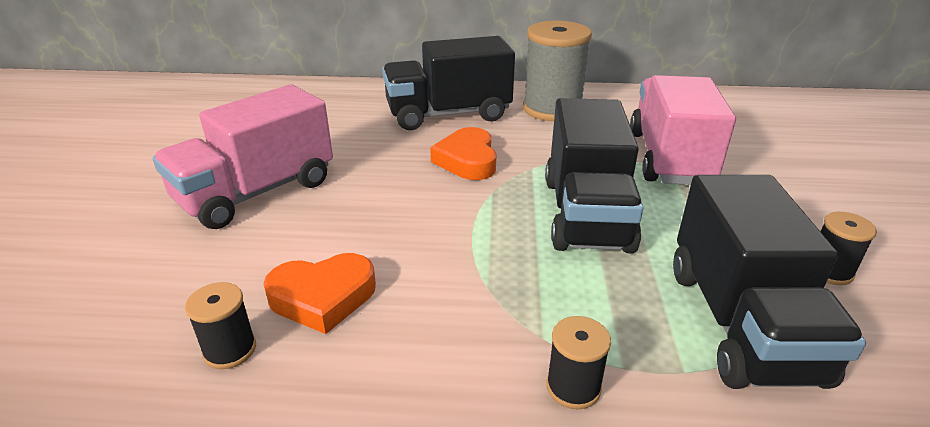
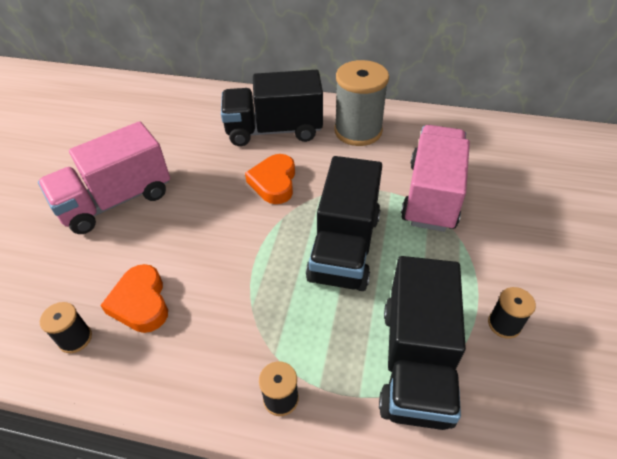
camera: 10 degrees right, 15 degrees up
orange heart [263,253,376,334] -> orange heart turned 75 degrees clockwise [100,264,168,333]

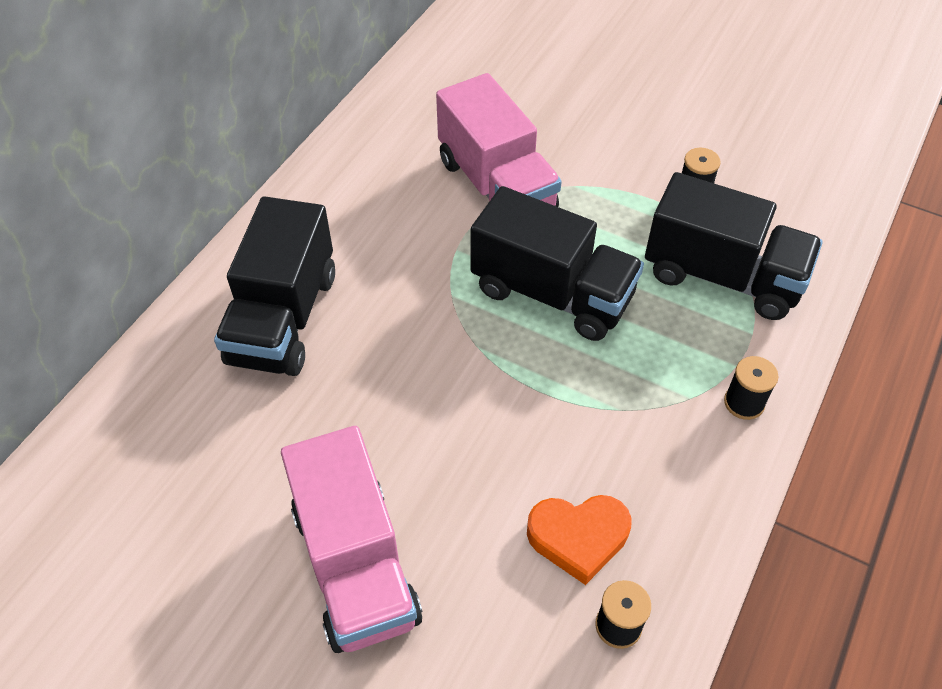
camera: 75 degrees left, 5 degrees up
orange heart [245,154,295,204] -> none
grey spool [334,60,389,146] -> none
pink truck [401,125,470,232] -> pink truck turned 150 degrees counterclockwise [436,73,562,207]

